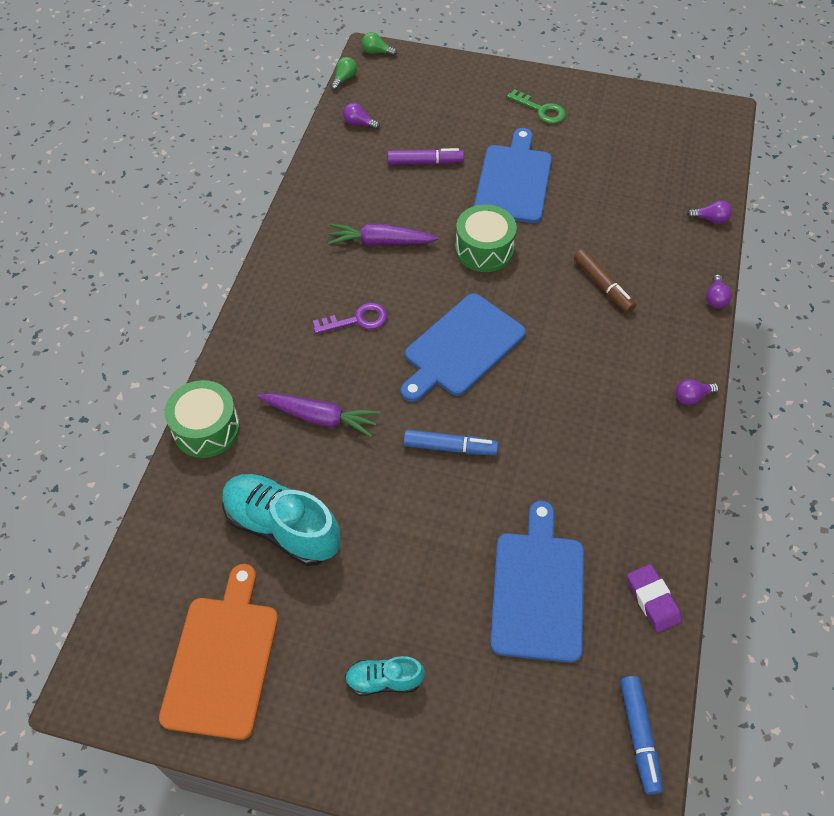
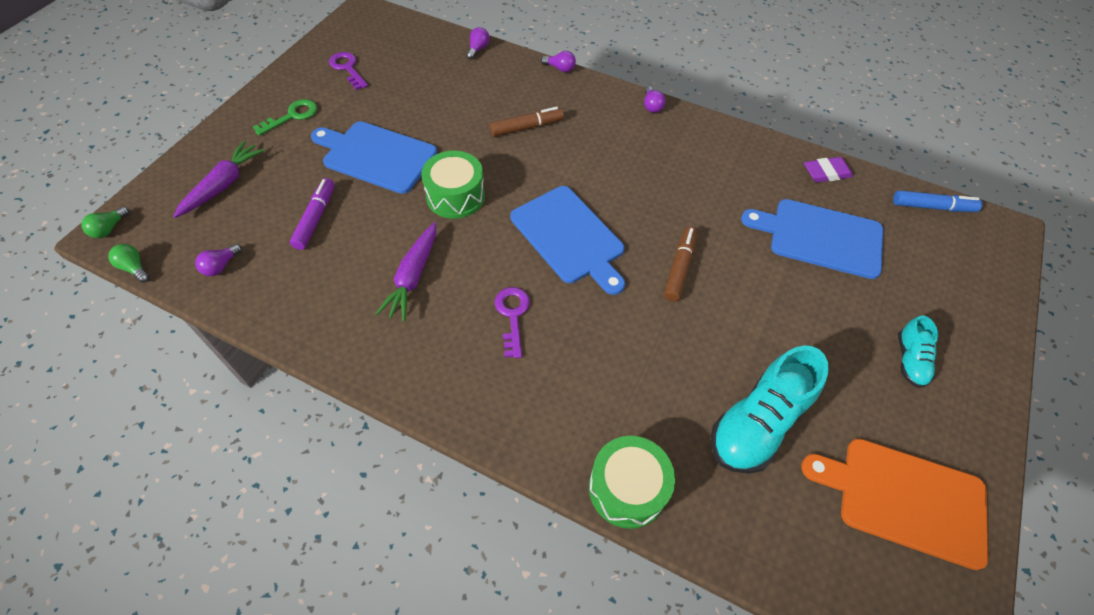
camera: 80 degrees left, 0 degrees up
purple carrot [257,393,380,437] -> purple carrot moved to [173,140,265,218]
blue marker [403,430,498,455] -> brown marker [664,227,697,302]
none -> purple key [329,52,368,90]

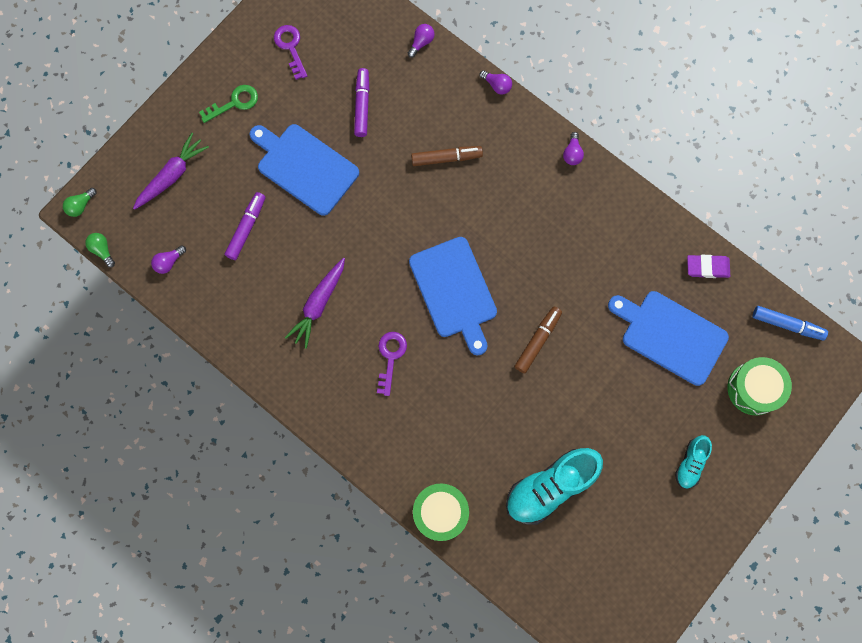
camera: 15 degrees right, 20 degrees up
green drum [421,151,485,219] -> green drum moved to [727,357,792,415]
orange cutting board [801,439,988,570] -> none
none -> purple marker [354,68,369,137]

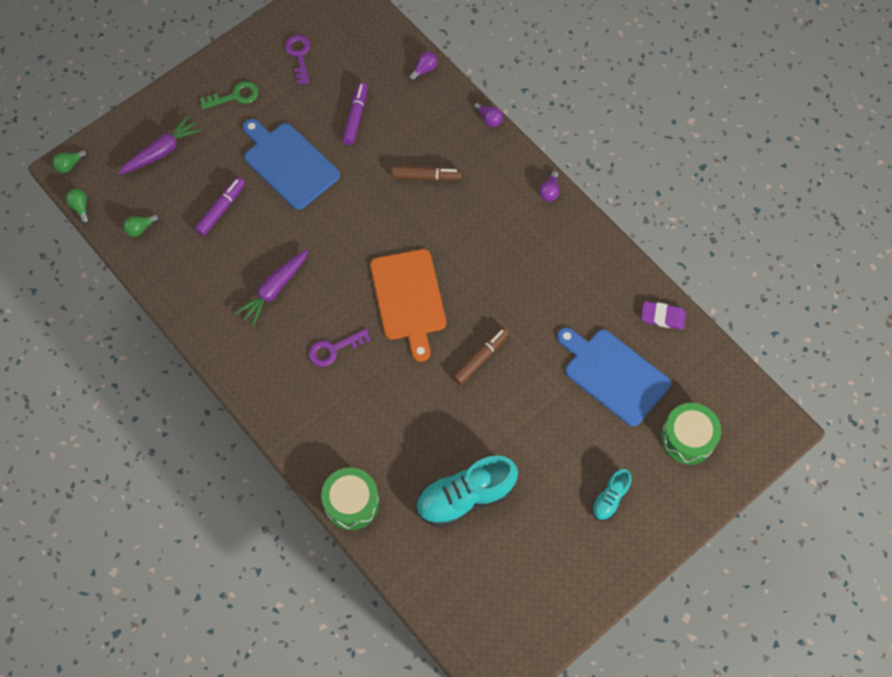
camera: 10 degrees right, 10 degrees down
purple light bulb [151,245,186,274] -> green light bulb [123,214,159,237]
purple key [377,332,407,396] -> purple key turned 135 degrees counterclockwise [309,329,371,367]
blue cutting board [409,237,497,356] -> orange cutting board [370,249,446,362]
blue marker [753,306,828,340] -> none

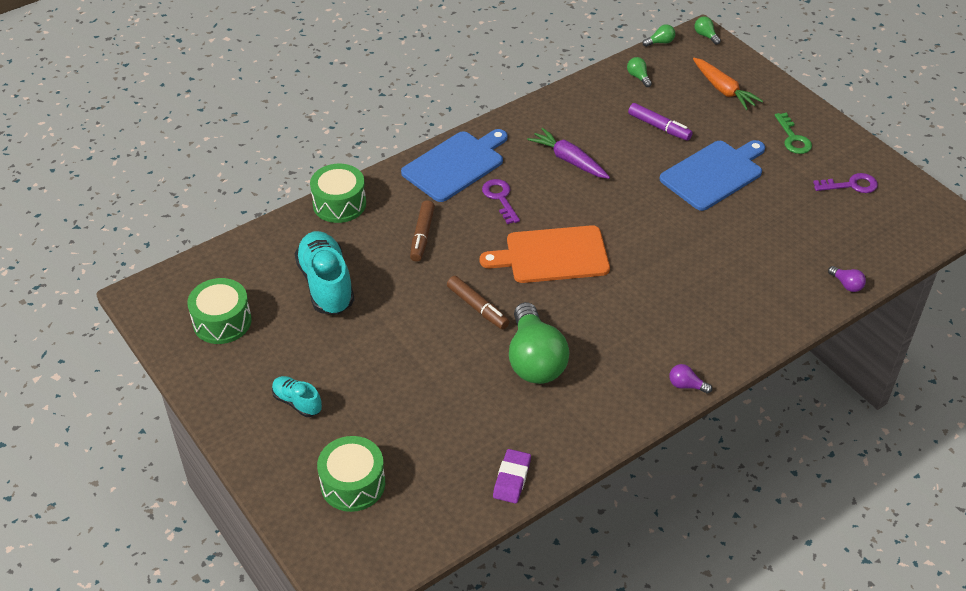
camera: 95 degrees right, 20 degrees down
purple carrot [118,115,202,175] -> orange carrot [693,58,763,110]
purple marker [342,82,368,145] -> none
brown marker [392,166,462,181] -> brown marker moved to [410,200,435,262]
purple light bulb [474,102,503,127] -> none
blue cutting board [557,327,671,426] -> blue cutting board moved to [401,129,508,202]
none -> green drum [187,278,252,344]
none -> green light bulb [509,302,569,384]

